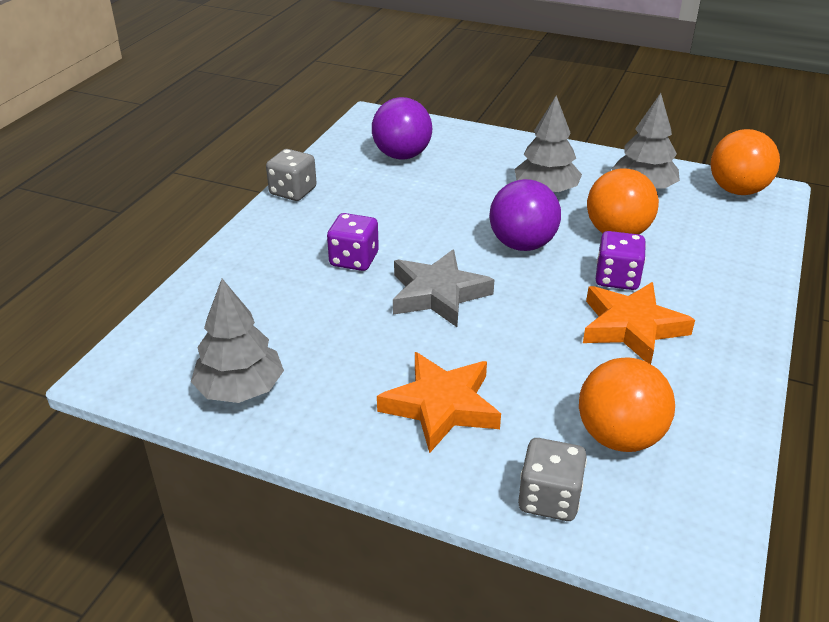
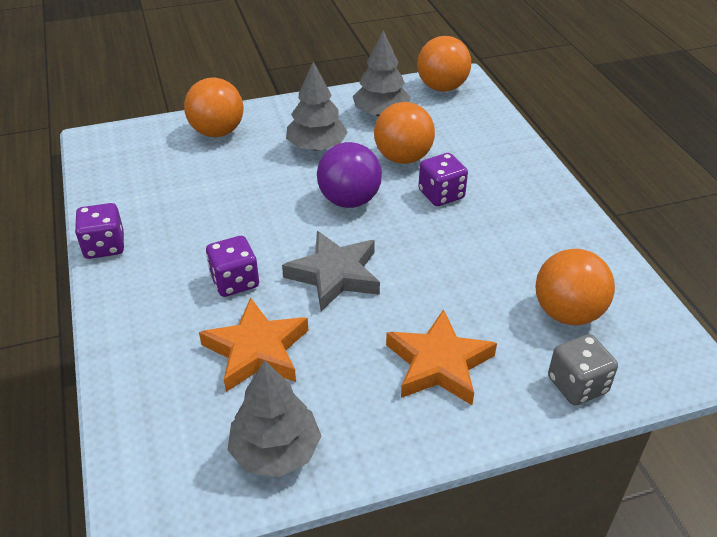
camera: 40 degrees left, 5 degrees up
grey dice [266,149,317,201] -> purple dice [75,203,124,259]
purple ball [372,97,432,160] -> none
orange star [583,282,695,364] -> orange star moved to [199,297,308,392]
none -> orange ball [184,78,243,137]

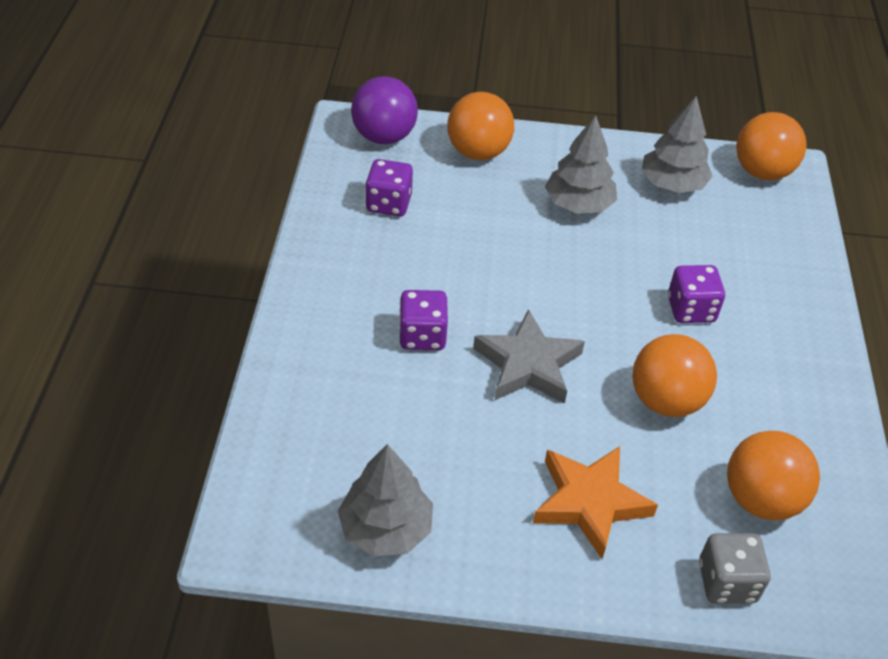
camera: 20 degrees right, 5 degrees up
purple dice [75,203,124,259] -> purple dice moved to [365,159,413,216]
orange star [199,297,308,392] -> none
purple ball [317,142,382,208] -> purple ball moved to [351,76,418,144]
orange ball [374,102,435,164] -> orange ball moved to [632,334,717,417]

